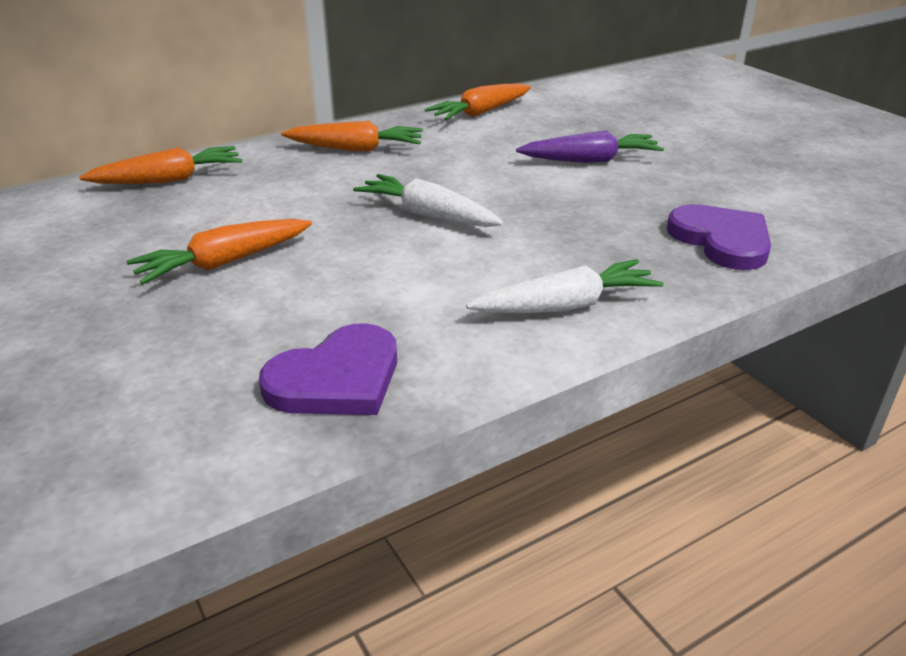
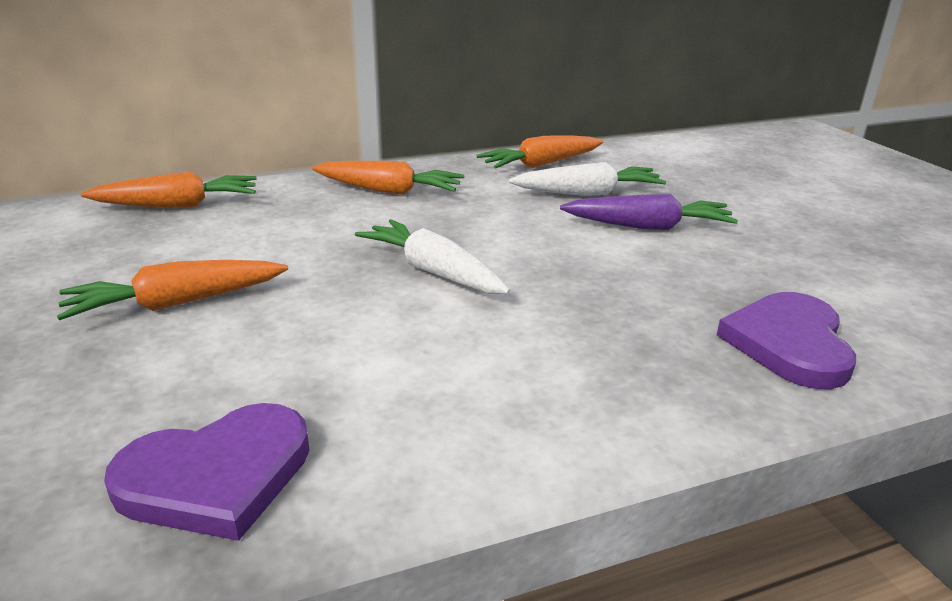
camera: 10 degrees right, 5 degrees down
white carrot [466,259,663,313] -> white carrot moved to [509,162,666,196]
purple heart [667,204,771,270] -> purple heart turned 150 degrees counterclockwise [717,292,856,389]

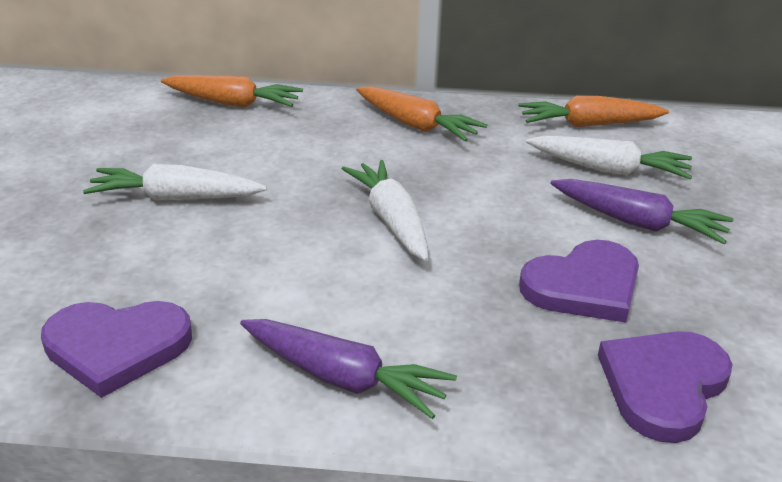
camera: 25 degrees right, 5 degrees up
orange carrot [57,260,288,320] -> white carrot [83,164,267,201]
none -> purple carrot [240,319,457,419]
none -> purple heart [519,240,639,323]

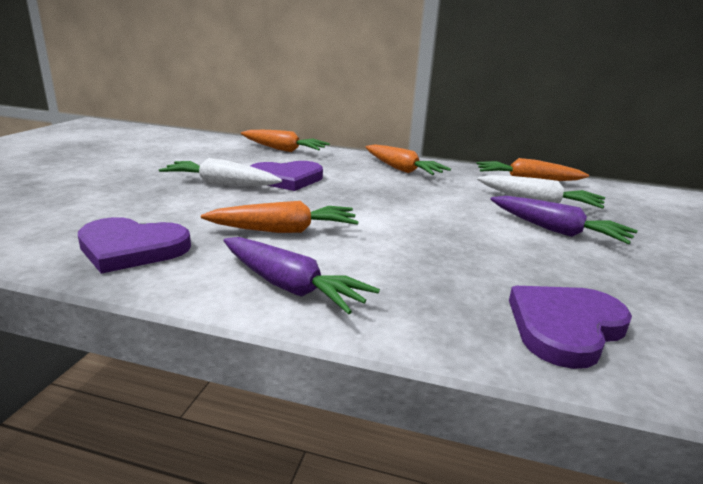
camera: 10 degrees right, 10 degrees down
white carrot [342,160,428,261] -> none
purple heart [519,240,639,323] -> purple heart moved to [251,161,323,191]
none -> orange carrot [201,201,359,233]

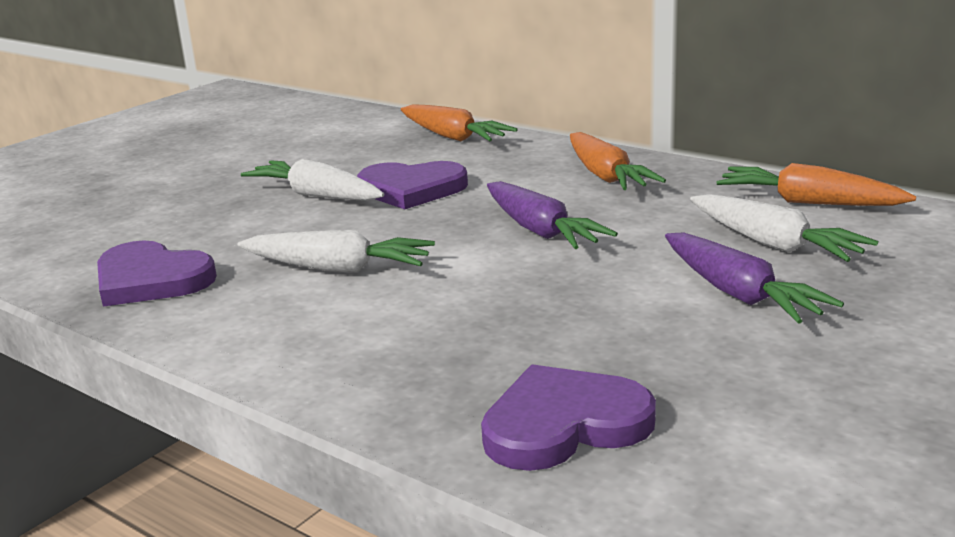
camera: 25 degrees right, 0 degrees up
orange carrot [201,201,359,233] -> white carrot [237,230,435,273]
purple carrot [224,237,380,314] -> purple carrot moved to [487,181,618,249]

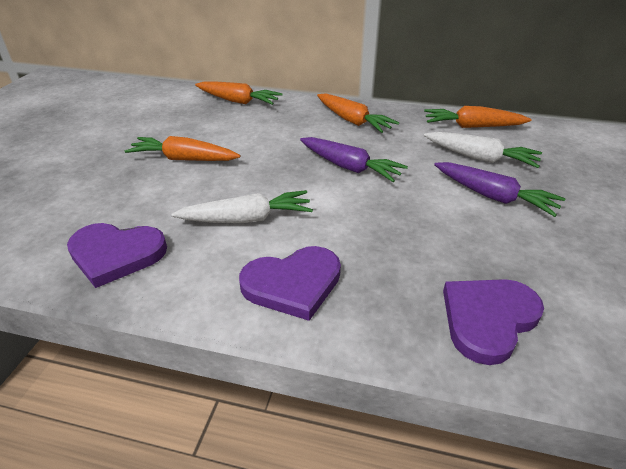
camera: 25 degrees left, 15 degrees up
white carrot [241,159,384,201] -> orange carrot [125,136,241,161]
purple heart [357,161,468,209] -> purple heart moved to [239,246,341,321]

